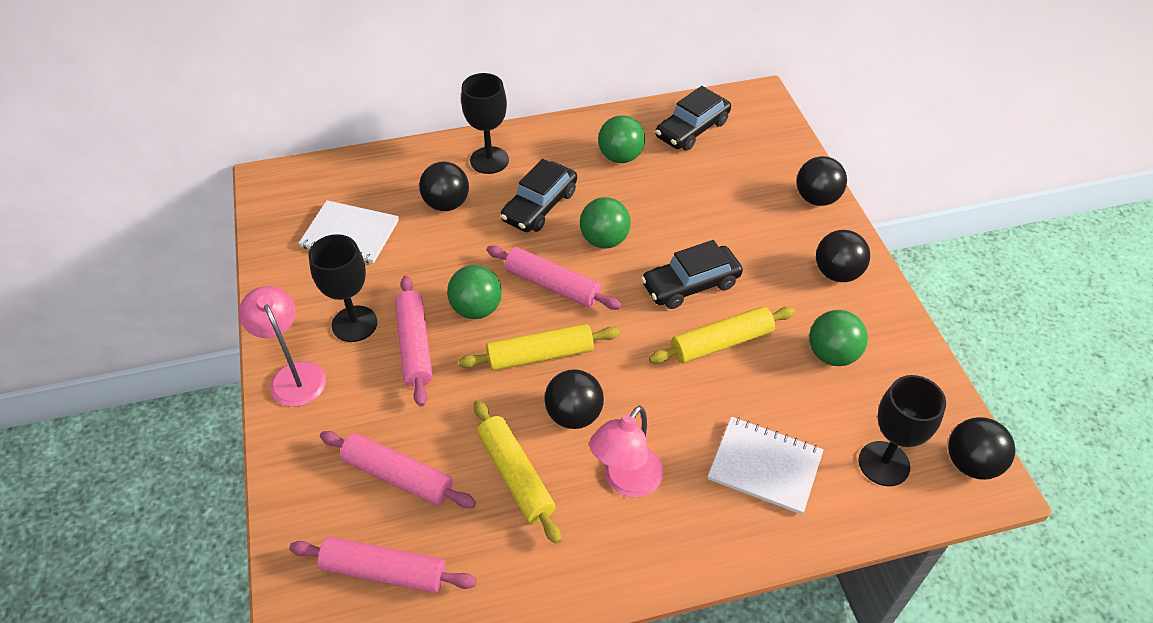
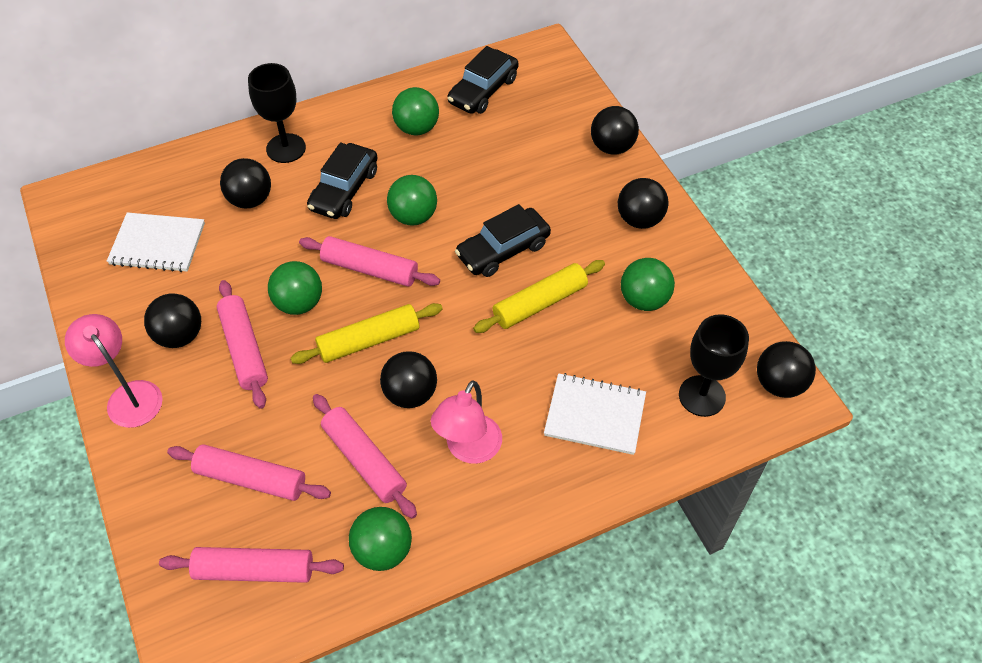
camera: 10 degrees left, 5 degrees up
black goblet [308,234,377,342] -> black ball [144,293,201,348]
yellow rolling pin [474,400,561,544] -> pink rolling pin [313,394,417,519]
none -> green ball [349,507,412,571]

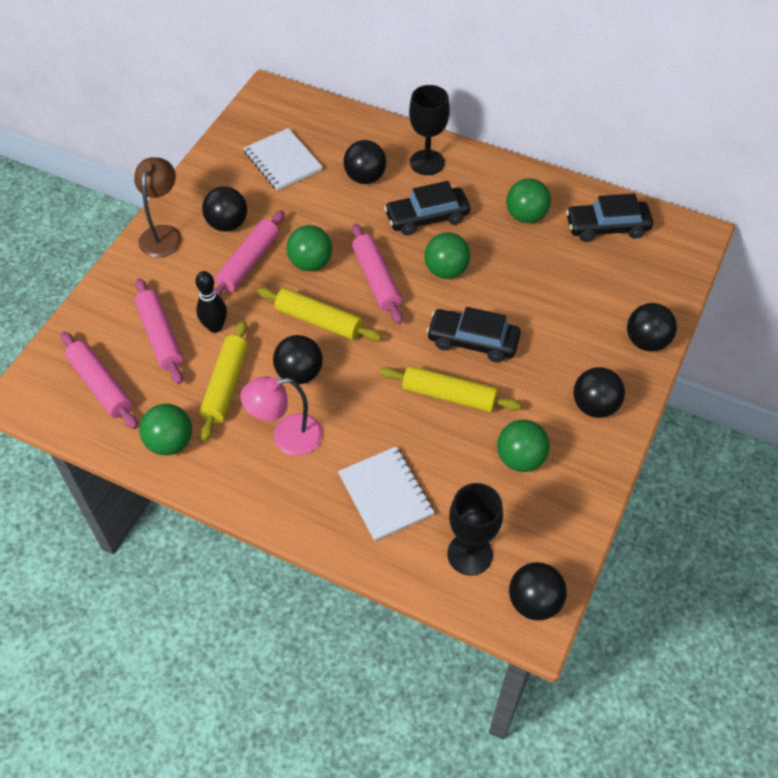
camera: 50 degrees right, 0 degrees up
pink lamp [65,314,163,428] -> brown lamp [134,157,182,257]
pink rolling pin [313,394,417,519] -> yellow rolling pin [199,320,248,441]
none -> black bowling pin [195,271,227,333]

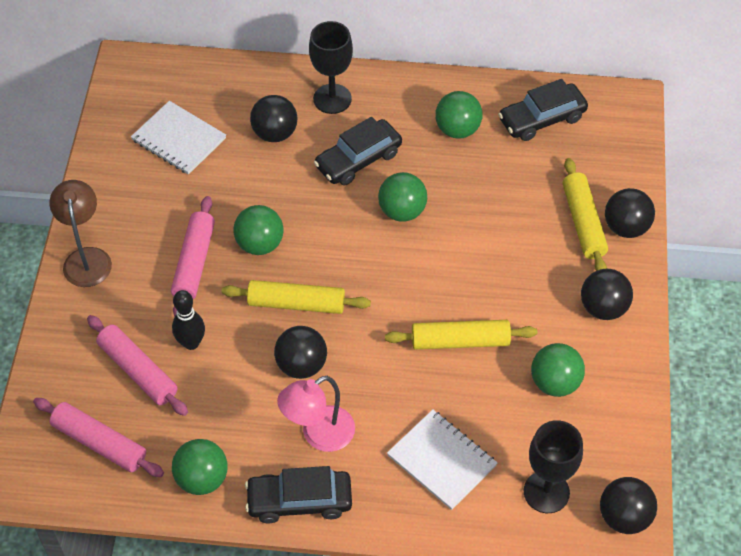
camera: 20 degrees left, 0 degrees up
yellow rolling pin [199,320,248,441] -> yellow rolling pin moved to [563,158,608,271]
black ball [202,186,247,232] -> none
pink rolling pin [352,223,403,324] -> none
black car [426,307,521,363] -> black car moved to [245,466,352,523]

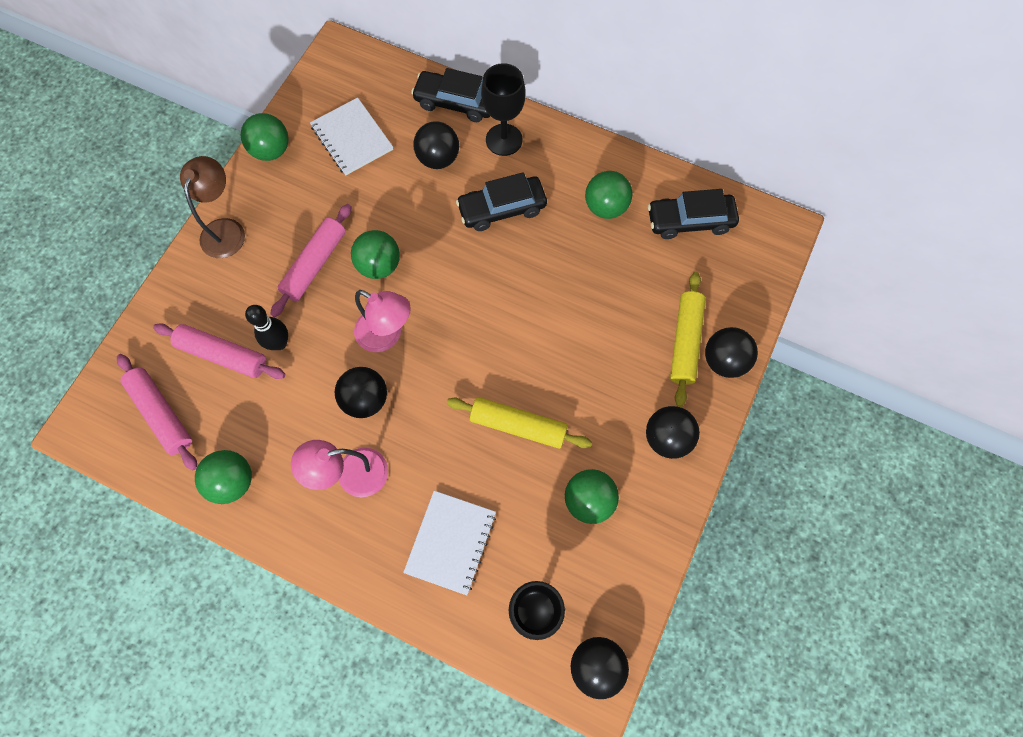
camera: 20 degrees right, 15 degrees up
pink rolling pin [87,315,188,416] -> pink rolling pin turned 45 degrees counterclockwise [153,323,285,379]
yellow rolling pin [222,280,371,314] -> pink lamp [354,290,411,352]
black car [245,466,352,523] -> black car moved to [411,68,490,122]
green ball [378,172,427,222] -> green ball moved to [241,113,289,161]
white notebook [387,409,497,510] -> white notebook turned 45 degrees clockwise [403,491,496,595]

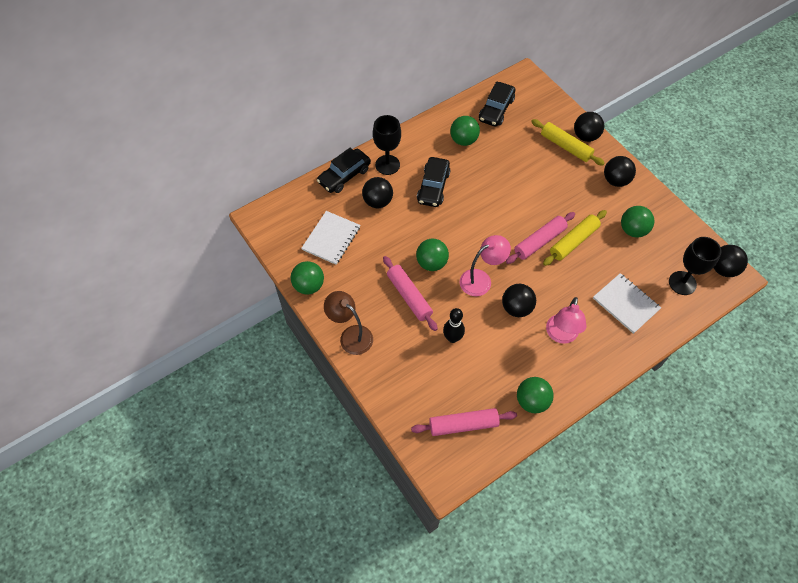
camera: 60 degrees left, 10 degrees down
pink rolling pin [153,323,285,379] -> pink rolling pin moved to [506,212,575,264]
white notebook [310,97,393,175] -> white notebook turned 60 degrees counterclockwise [301,211,360,265]

